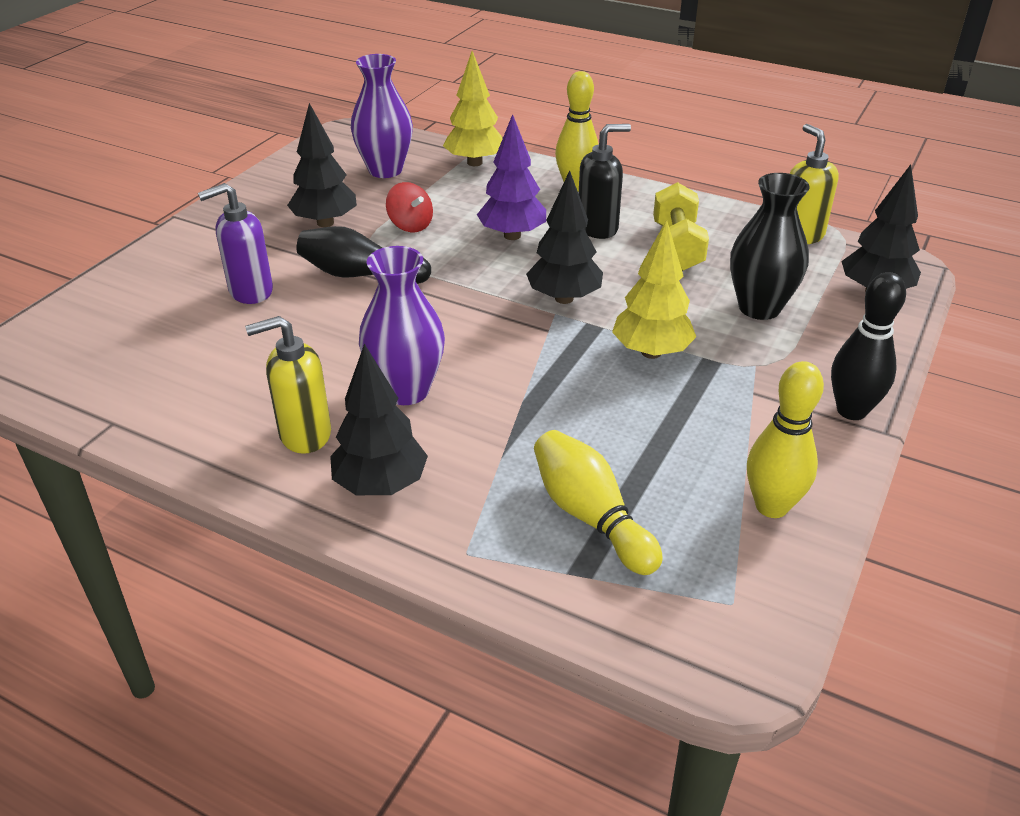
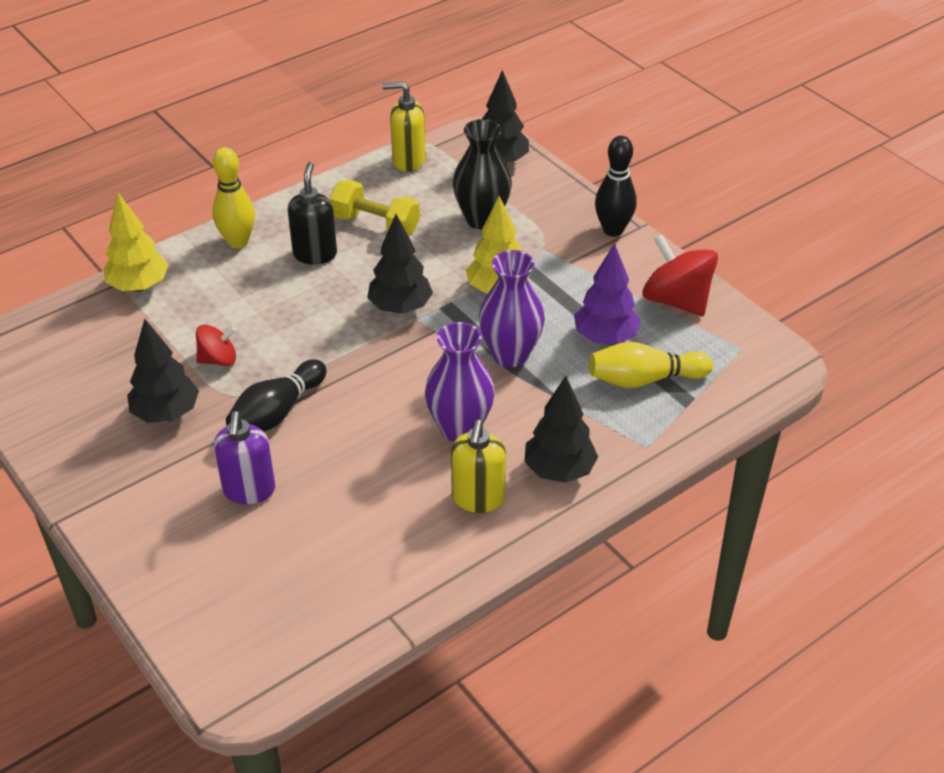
camera: 65 degrees left, 5 degrees up
purple vase [351,54,413,178] -> purple vase moved to [479,250,545,367]
purple tree [477,114,546,240] -> purple tree moved to [574,243,641,344]
yellow bowling pin [747,361,824,518] -> red spinning top [642,234,718,316]

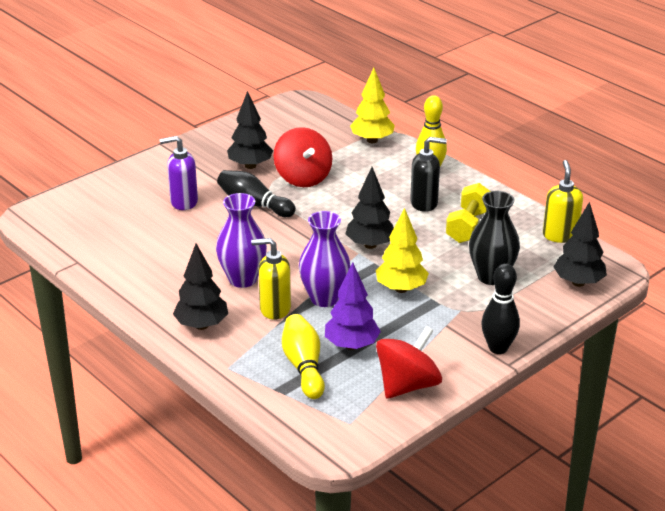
camera: 85 degrees right, 10 degrees down
red spinning top [196,324,236,366] -> red spinning top [273,127,332,187], size x1.73
yellow soap dispenser [451,419,506,513] -> yellow soap dispenser moved to [251,238,291,320]

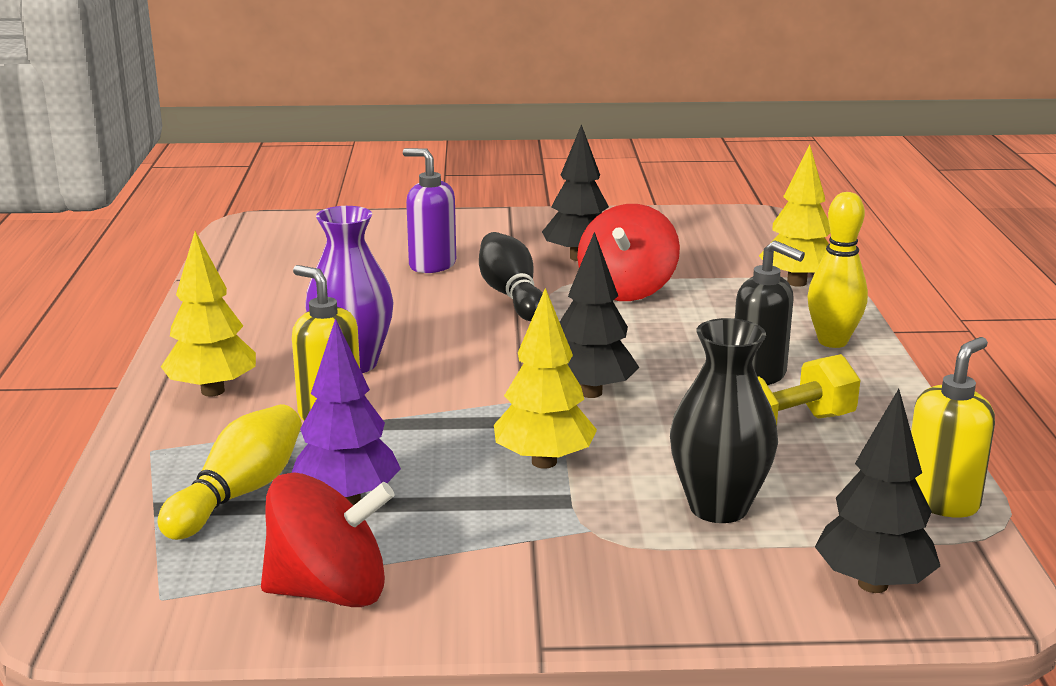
camera: 40 degrees right, 10 degrees down
black tree [173,243,228,330] -> yellow tree [161,231,256,397]
purple vase [299,211,351,307] -> none
black bowling pin [481,263,520,354] -> none

